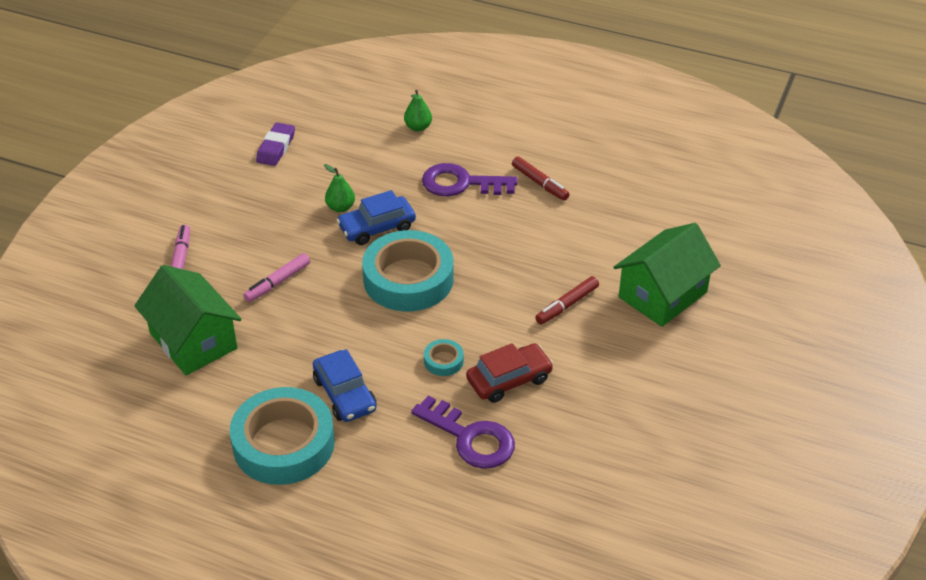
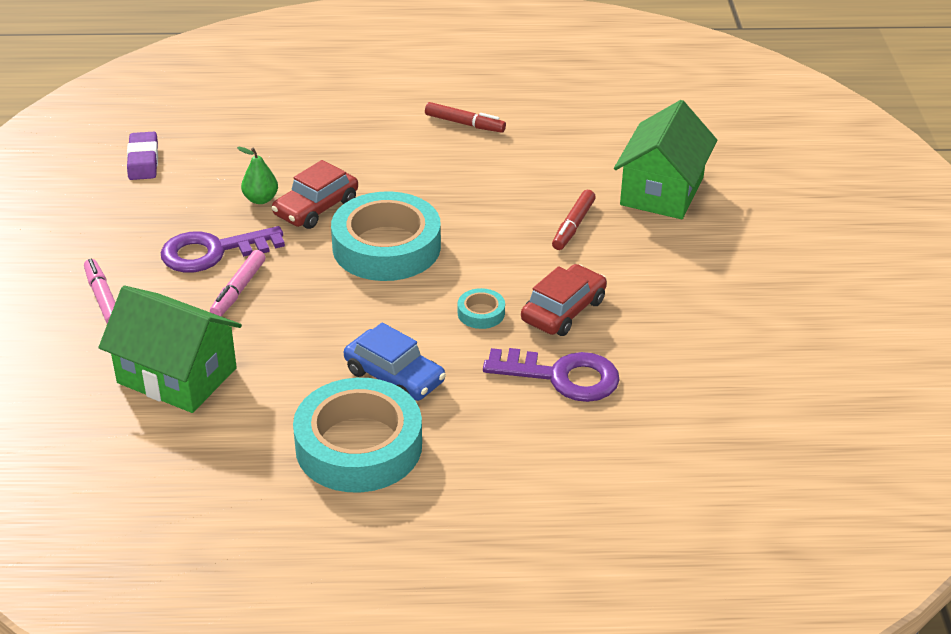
camera: 25 degrees left, 5 degrees down
blue car [336,190,416,245] -> red car [272,160,358,229]
green pear [404,90,432,131] -> none
purple key [422,163,518,196] -> purple key moved to [161,226,285,273]

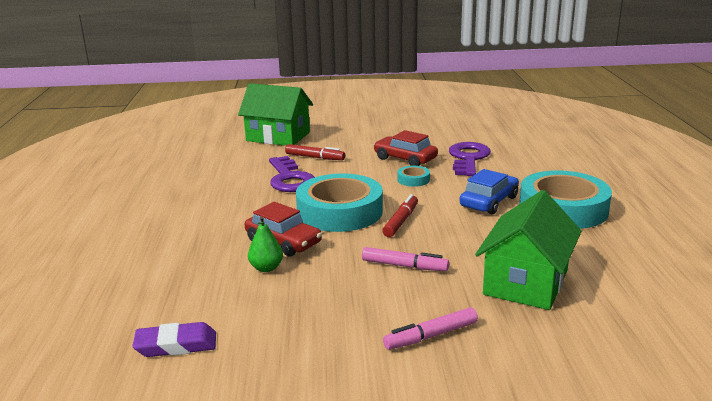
camera: 90 degrees left, 15 degrees down
purple key [161,226,285,273] -> purple key moved to [269,156,315,192]
red marker [425,102,506,133] -> red marker moved to [382,194,418,237]

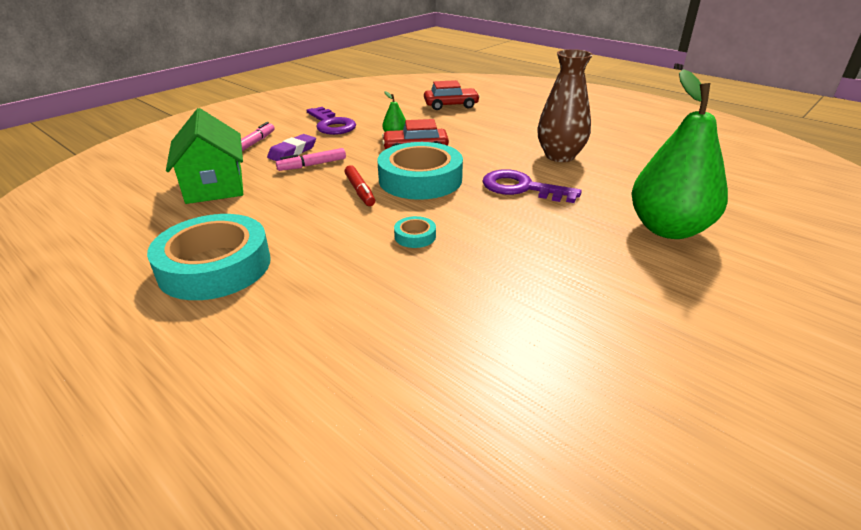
camera: 135 degrees right, 10 degrees up
purple eraser [132,322,216,357] -> purple eraser moved to [267,134,316,161]
green house [238,83,313,146] -> green pear [631,69,728,239]
red marker [285,144,345,160] -> none
red car [374,130,438,166] -> red car moved to [424,80,480,110]
purple key [449,142,491,176] -> purple key moved to [306,107,356,135]
blue car [459,169,519,214] -> none
none -> brown vase [537,49,593,162]

